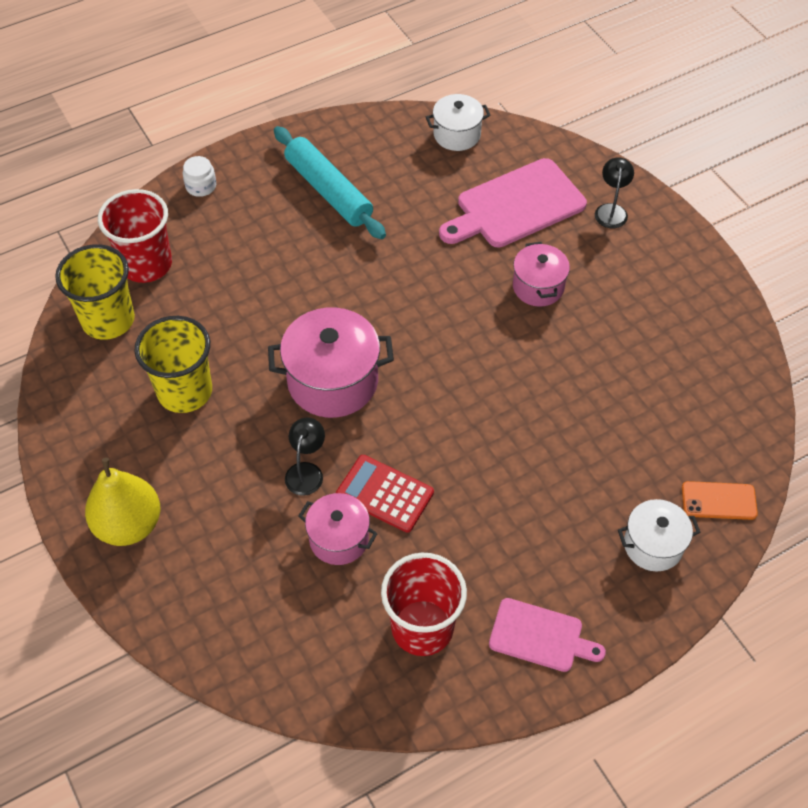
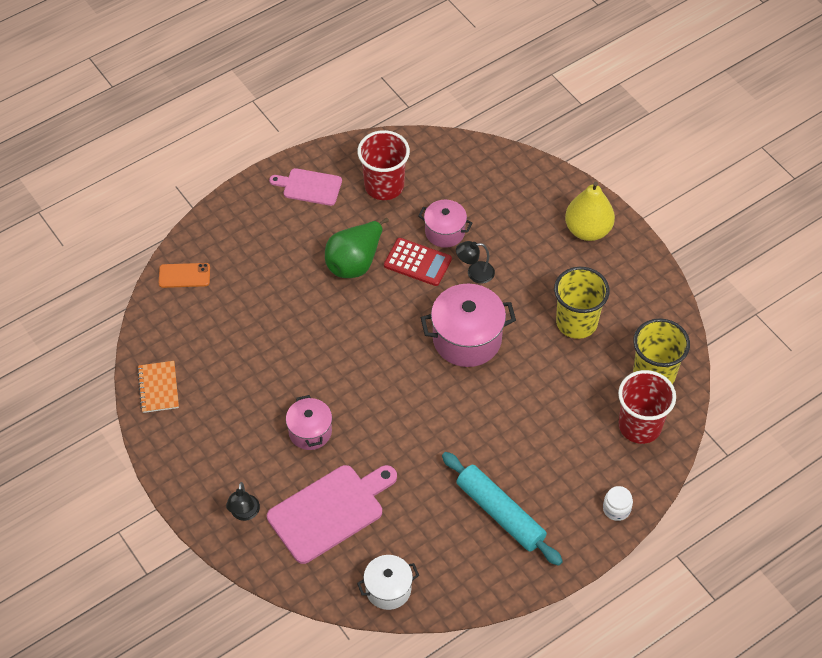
camera: 175 degrees right, 0 degrees up
black lamp [285,418,325,496] -> black lamp turned 75 degrees clockwise [456,241,495,283]
white pot [618,499,700,571] -> none
none -> orange notebook [137,361,179,413]
none -> green pear [325,218,389,278]

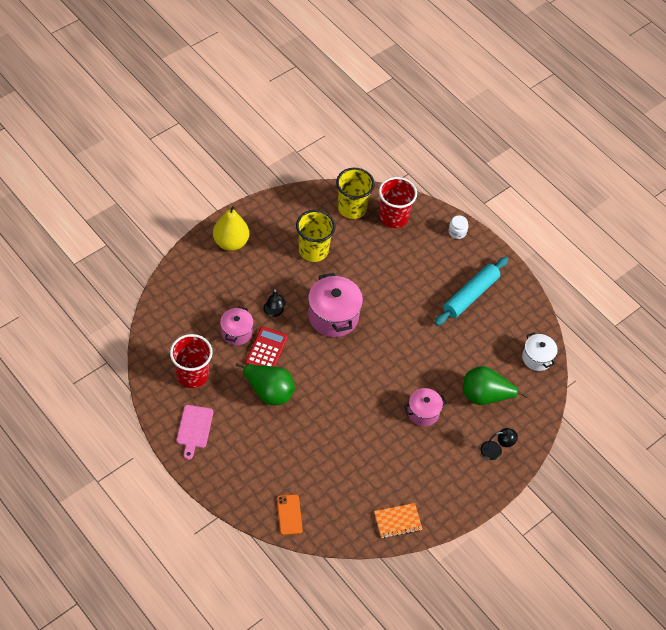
camera: 100 degrees left, 0 degrees up
pink cutting board [267,465,397,564] -> green pear [463,366,528,405]

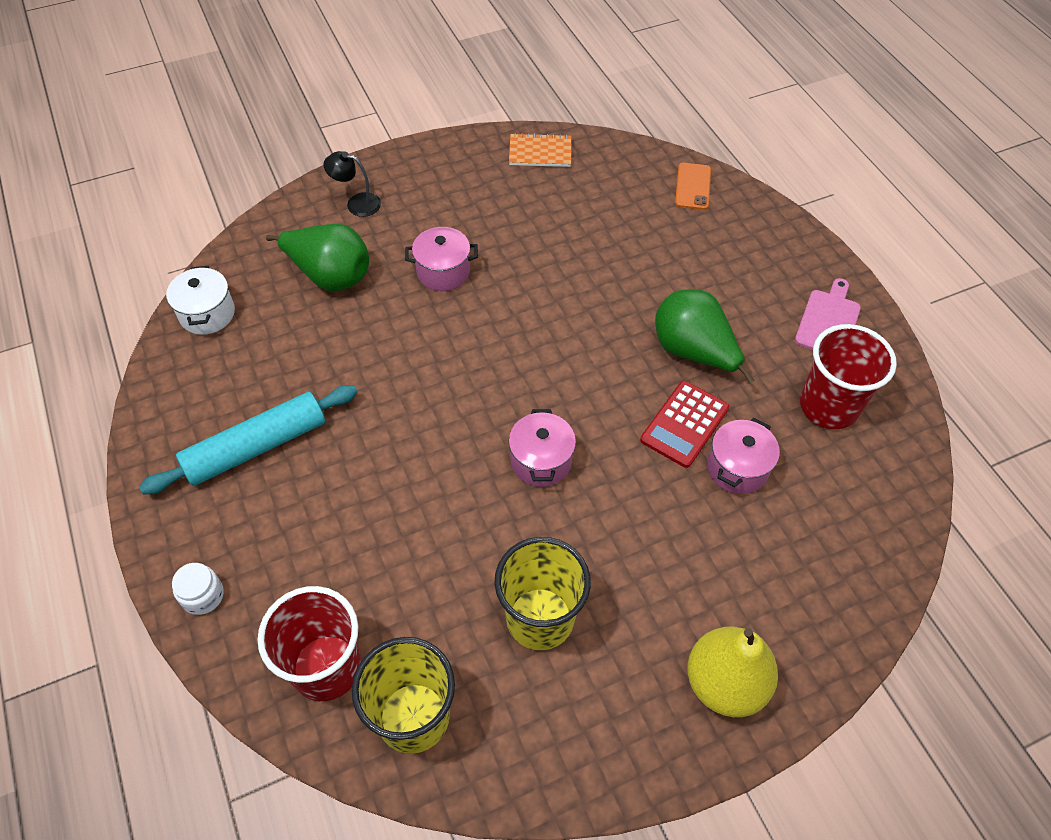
camera: 160 degrees left, 0 degrees up
black lamp [263,288,286,317] -> none
pink pot [308,273,363,337] -> pink pot [509,409,576,487], size x0.60

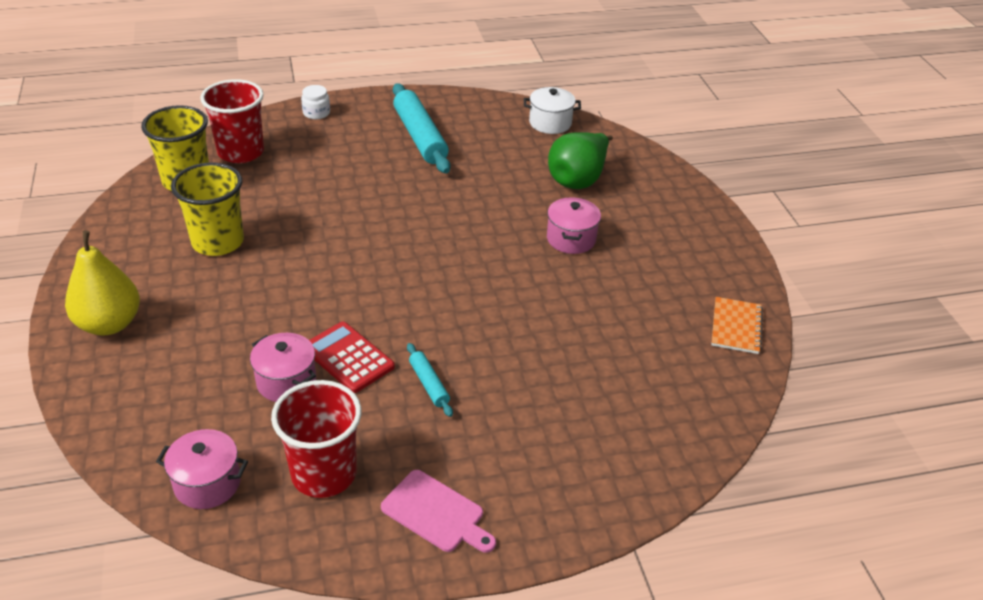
camera: 100 degrees right, 15 degrees down
black lamp [324,151,381,217] -> none
pink pot [509,409,576,487] -> pink pot moved to [156,429,248,509]
green pear [655,289,755,384] -> turquoise rolling pin [407,343,453,417]
orange phone [675,163,711,210] -> none

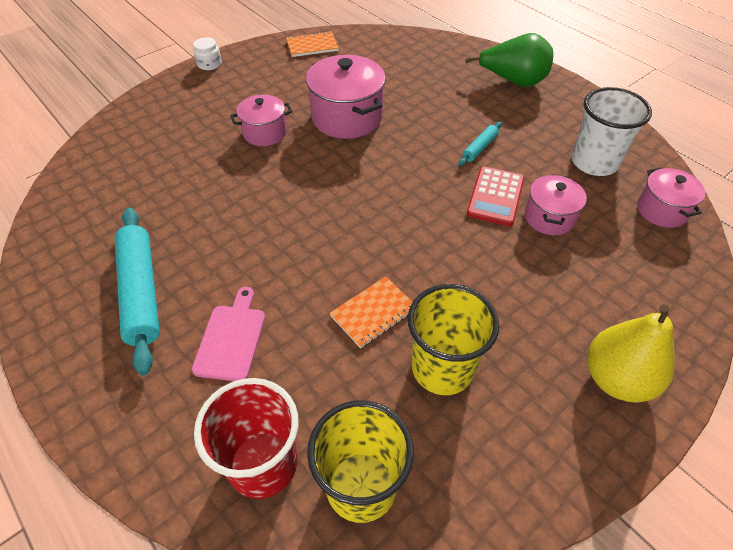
camera: 115 degrees left, 10 degrees up
red cup [271,380,361,498] -> white cup [572,87,652,176]
white jar [301,85,330,119] -> white jar moved to [193,37,222,70]
pink cutting board [381,470,496,553] -> pink cutting board moved to [192,287,265,381]
turquoise rolling pin [393,83,451,173] -> turquoise rolling pin turned 60 degrees counterclockwise [115,208,160,375]
white pot [524,87,581,134] -> none
green pear [548,132,613,189] -> green pear moved to [465,33,553,87]
none -> pink pot [306,55,386,139]
none -> orange notebook [330,276,412,348]

